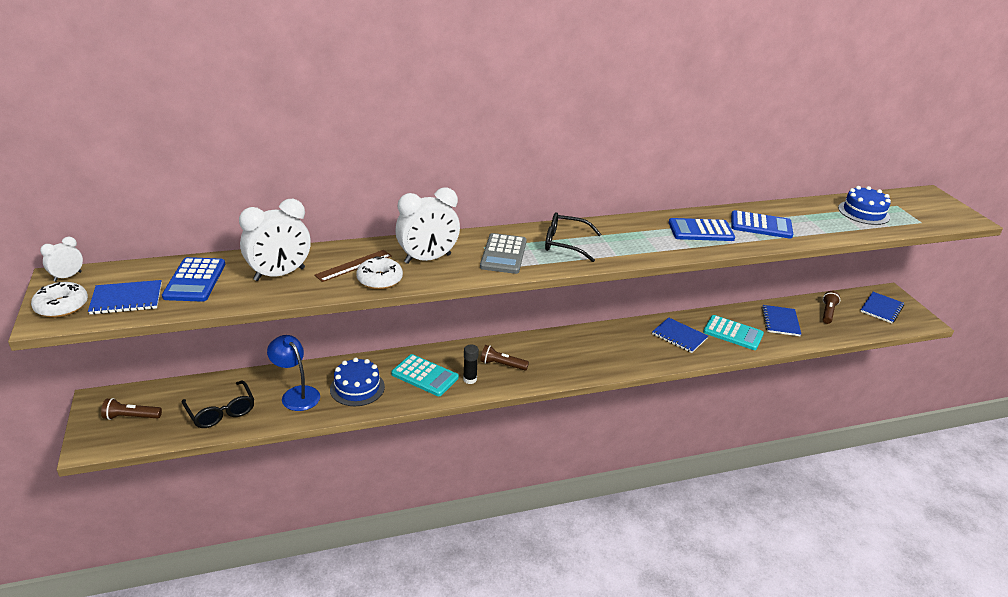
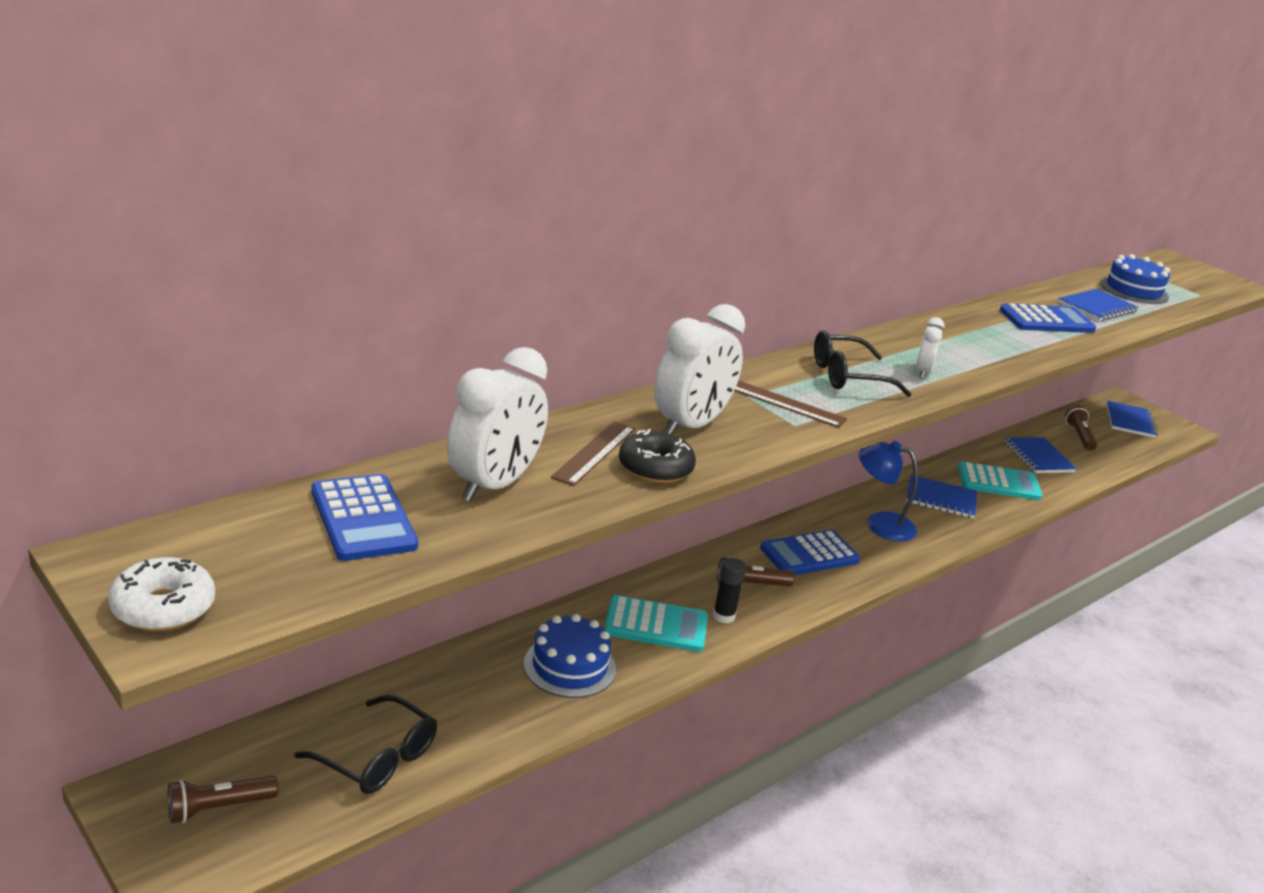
camera: 25 degrees left, 5 degrees down
white clock [40,237,83,282] -> white clock moved to [916,317,945,379]
blue notebook [88,280,162,314] -> blue notebook moved to [1058,289,1139,321]
blue lamp [267,335,320,411] -> blue lamp moved to [859,441,918,541]
white donut [356,256,403,289] -> black donut [619,429,696,483]
grey calculator [480,233,527,274] -> brown ruler [734,380,847,428]
blue calculator [669,218,735,241] -> blue calculator moved to [760,530,860,575]

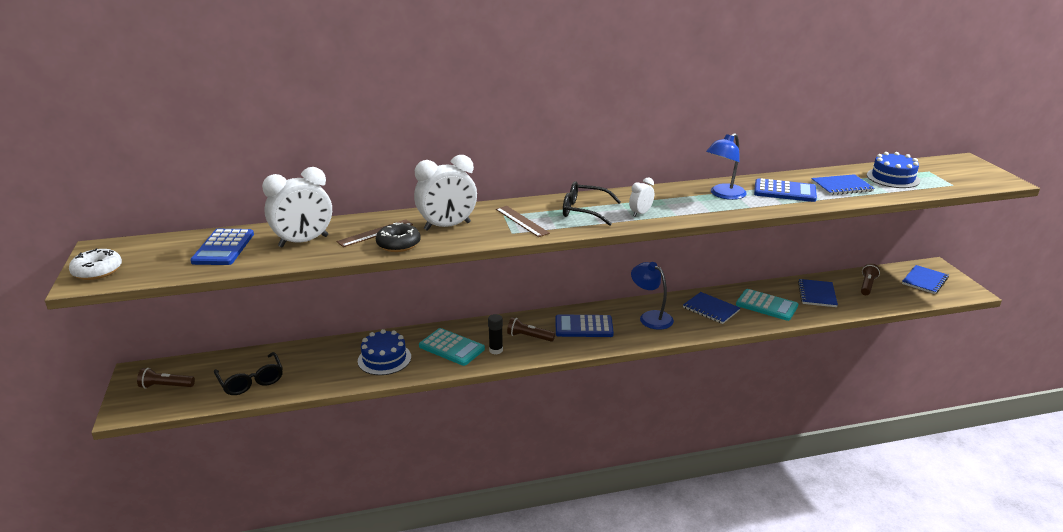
camera: 30 degrees right, 0 degrees up
none -> blue lamp [706,133,747,200]

